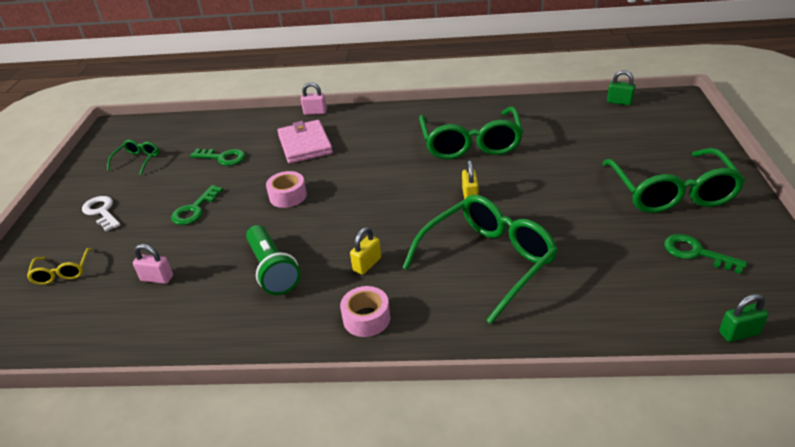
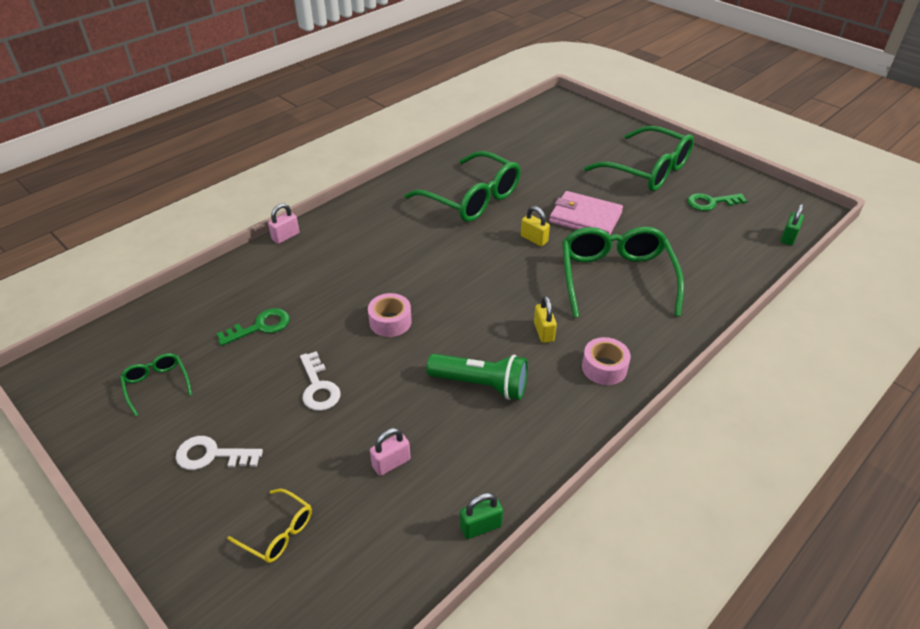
camera: 50 degrees left, 5 degrees up
green key [171,185,223,225] -> white key [300,351,340,411]
pink wallet [277,120,333,164] -> pink wallet moved to [549,191,623,235]
green padlock [607,70,636,105] -> green padlock moved to [460,493,503,539]

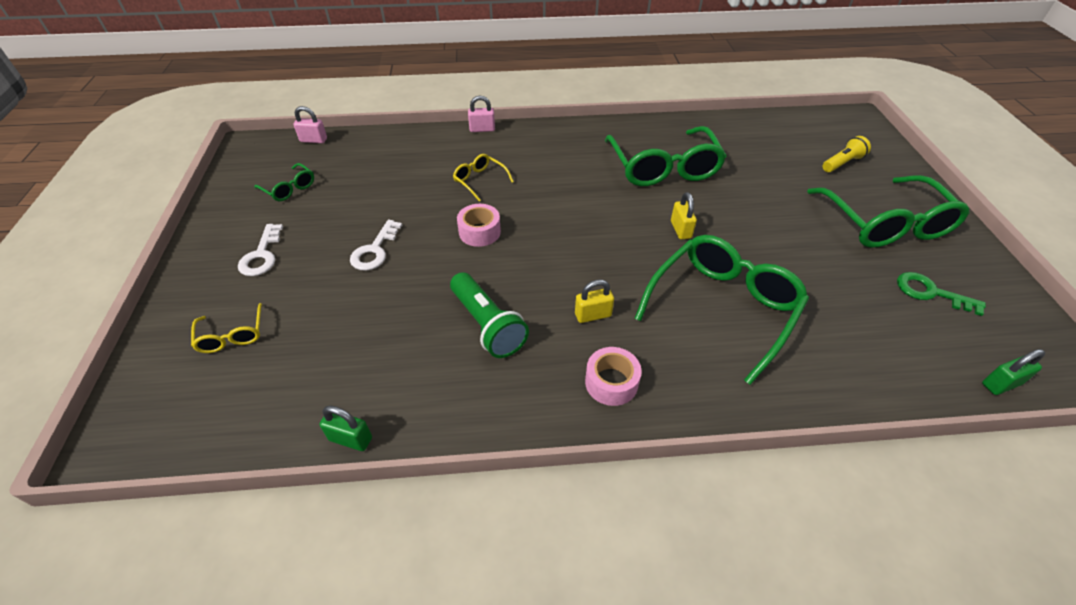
camera: 40 degrees right, 5 degrees up
green glasses [120,353,192,417] -> green glasses turned 120 degrees clockwise [254,163,314,201]
white key [176,436,263,470] -> white key turned 135 degrees counterclockwise [238,224,283,276]
green key [216,308,290,346] -> none
pink padlock [370,428,411,476] -> pink padlock moved to [294,106,327,143]
yellow padlock [534,296,557,343] -> yellow padlock turned 45 degrees clockwise [575,279,614,323]
pink wallet [549,191,623,235] -> none
none -> yellow glasses [453,154,514,202]
none -> yellow flashlight [823,136,871,172]

